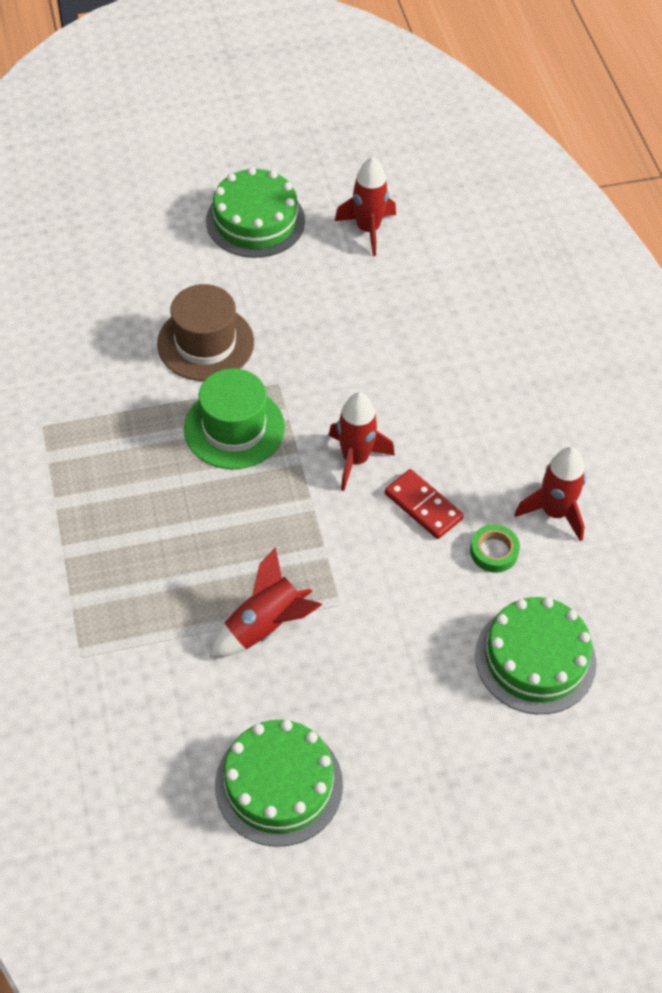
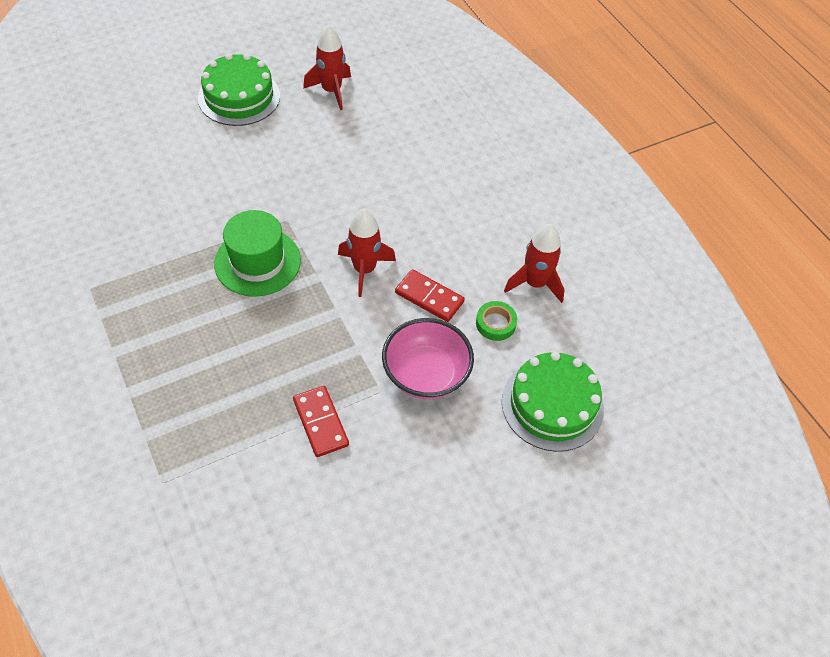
camera: 15 degrees left, 0 degrees up
brown hat [157,284,254,381] -> none
red rocket [210,547,322,657] -> red domino [293,386,349,457]
green cake [215,720,343,847] -> none
none -> pink bowl [382,318,474,399]

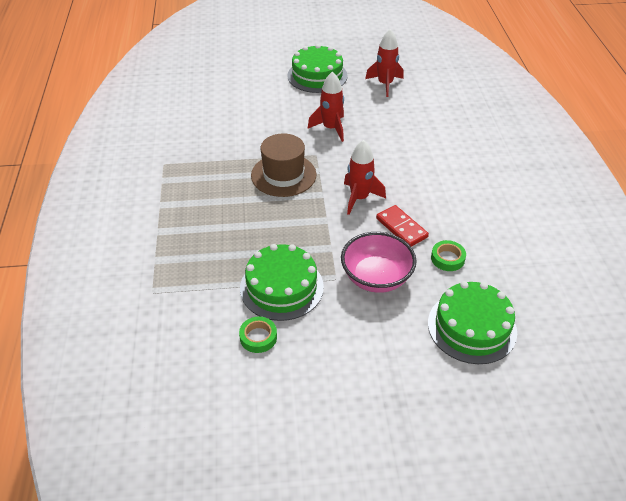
camera: 25 degrees right, 10 degrees down
green hat [214,210,301,297] -> brown hat [251,133,316,197]
red domino [293,386,349,457] -> green cake [240,244,324,321]
red rocket [504,224,565,303] -> red rocket moved to [308,71,344,142]
none -> green tape [239,317,277,353]

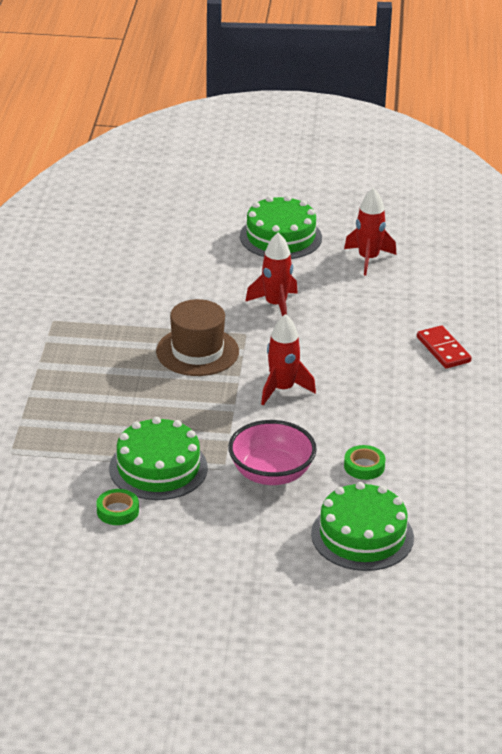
camera: 10 degrees right, 10 degrees down
red domino [376,205,429,247] -> red domino moved to [417,326,472,369]

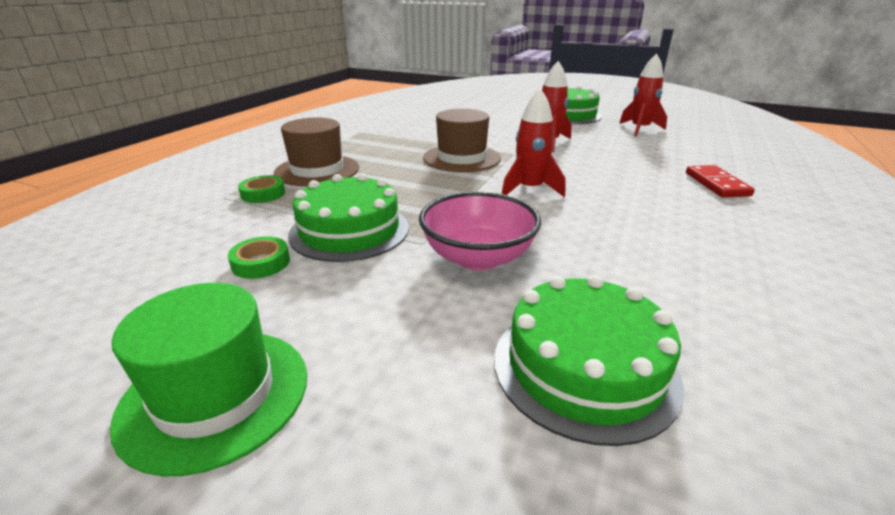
camera: 20 degrees right, 5 degrees down
green tape [344,445,385,480] -> green tape moved to [238,175,285,203]
none -> green hat [110,283,307,476]
none -> brown hat [274,117,359,186]

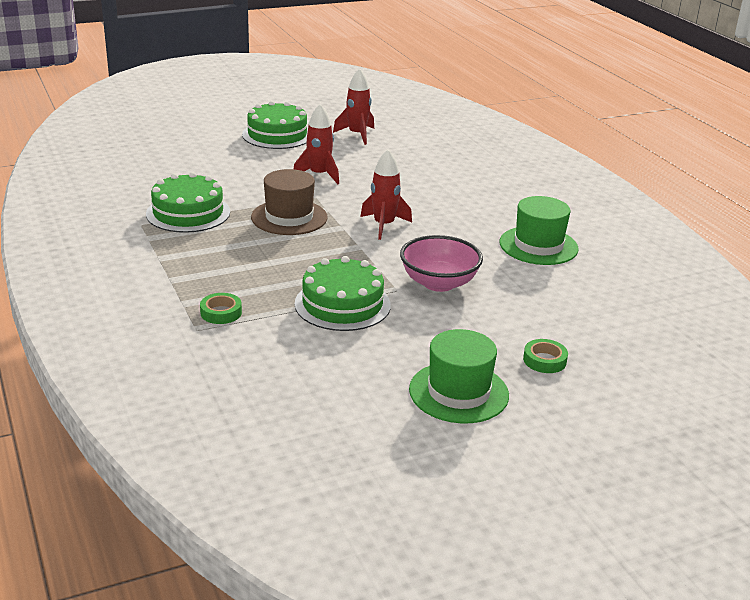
camera: 50 degrees left, 0 degrees up
green tape [228,236,290,279] -> green tape moved to [523,339,568,373]
brown hat [274,117,359,186] -> none
green cake [494,275,684,446] -> green cake moved to [146,172,230,233]
red domino [686,165,755,197] -> none
none -> green hat [499,196,579,265]

